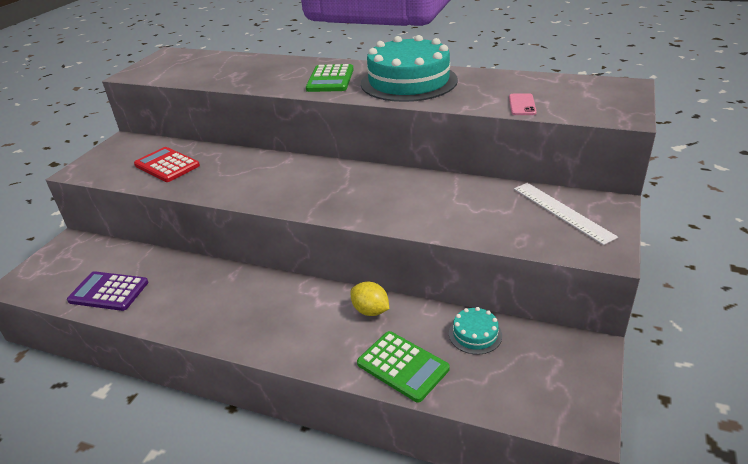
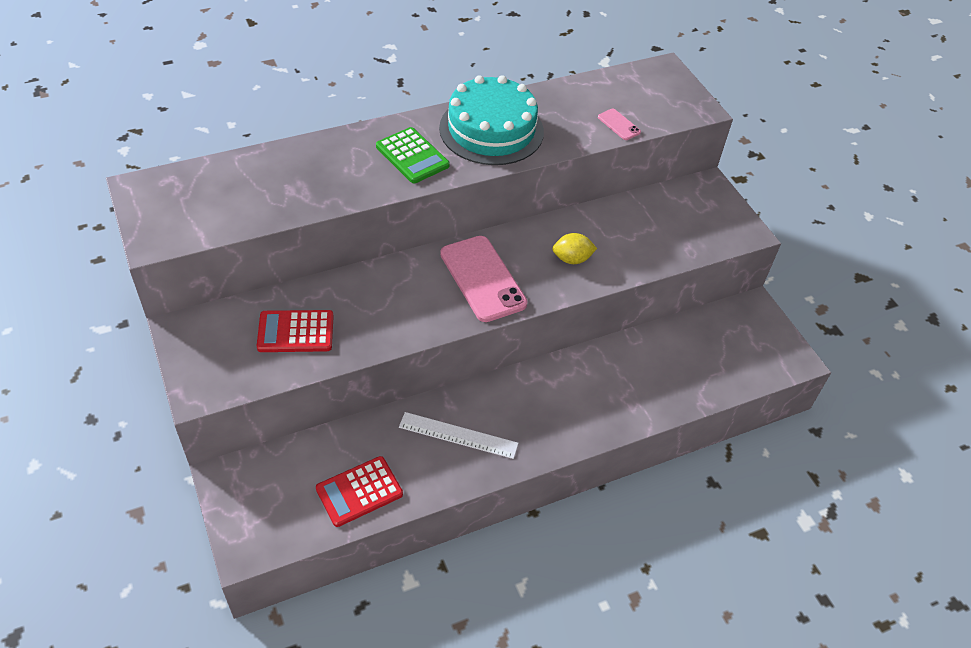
camera: 50 degrees left, 15 degrees up
purple calculator [67,271,148,311] -> red calculator [316,456,403,527]
yellow lemon [351,281,389,316] -> yellow lemon moved to [552,233,597,264]
green calculator [357,331,450,403] -> none
turquoise cake [449,307,502,355] -> none
white ruler [514,183,618,245] -> white ruler moved to [399,412,519,459]
none -> pink phone [440,236,527,322]

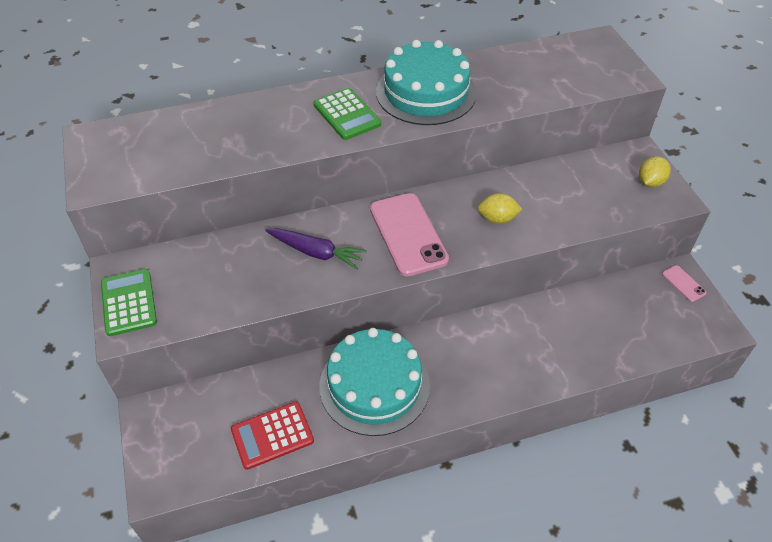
camera: 10 degrees right, 0 degrees up
red calculator [257,310,334,352] -> none
white ruler [399,412,519,459] -> turquoise cake [319,328,430,436]
pink phone [598,109,641,140] -> pink phone moved to [662,265,707,302]
none -> green calculator [101,269,157,336]
none -> purple carrot [265,228,367,270]
none -> yellow lemon [639,156,671,188]

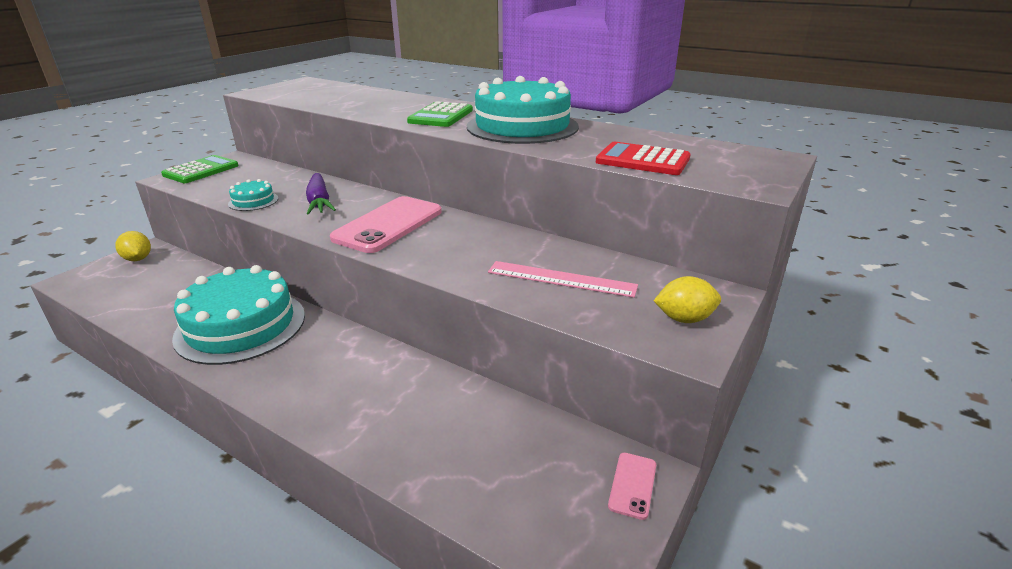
camera: 50 degrees right, 20 degrees down
red calculator [231,402,314,470] -> red calculator moved to [596,142,691,175]
yellow lemon [478,193,522,224] -> yellow lemon moved to [115,231,151,261]
none -> turquoise cake [228,179,278,211]
none -> pink ruler [488,261,638,298]

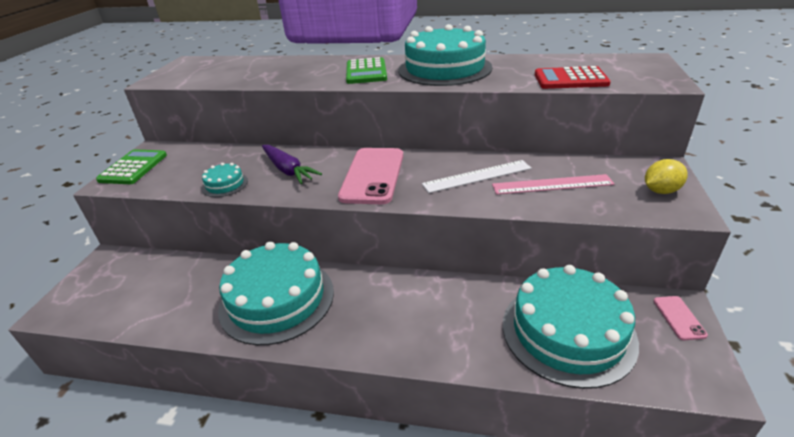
camera: 20 degrees left, 5 degrees up
yellow lemon [115,231,151,261] -> none
none -> white ruler [422,160,532,193]
none -> turquoise cake [503,265,639,389]

